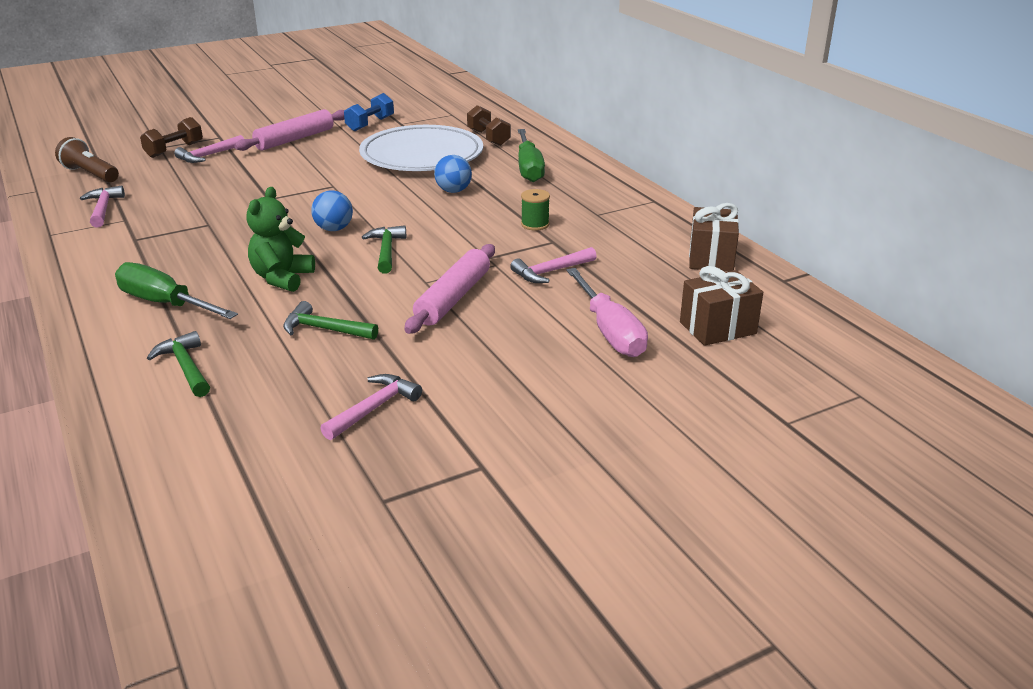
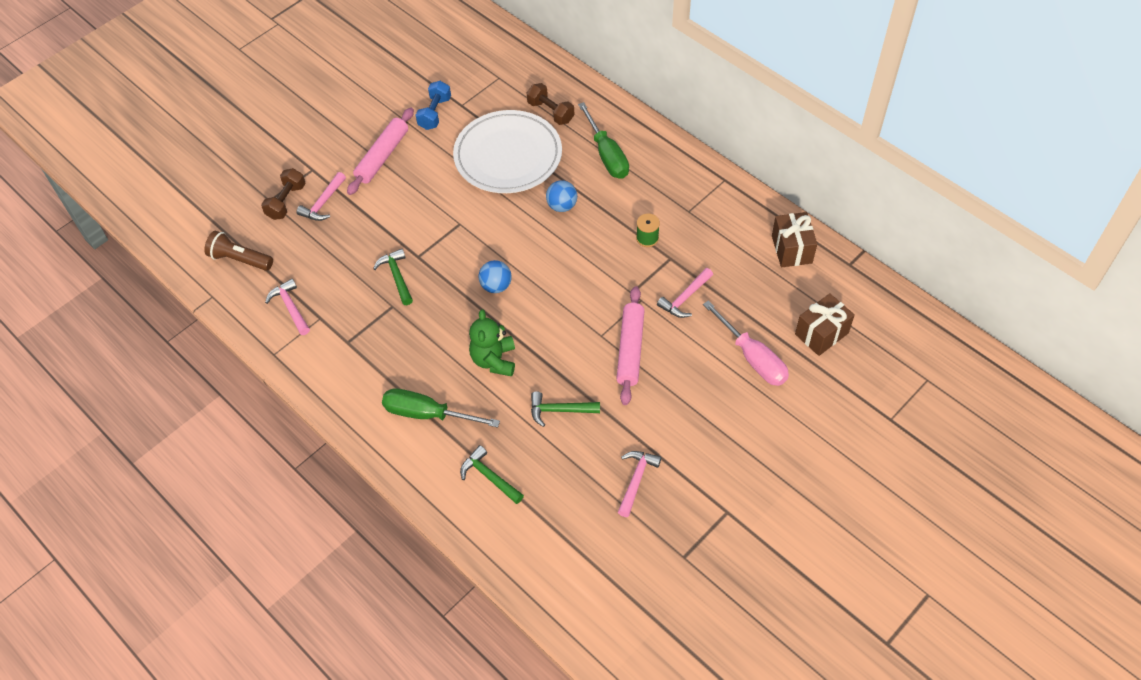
camera: 15 degrees left, 25 degrees up
green hammer [362,225,406,274] -> green hammer moved to [373,249,413,305]

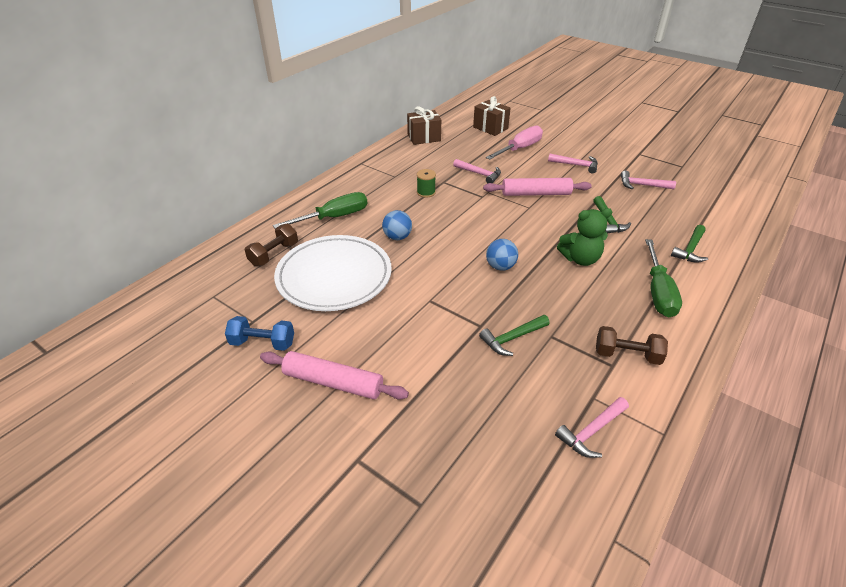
camera: 100 degrees left, 15 degrees down
brown flashlight [204,231,273,271] -> none
brown dumbbell [261,168,306,220] -> brown dumbbell moved to [596,326,668,365]
pink hammer [296,172,346,221] -> pink hammer moved to [548,154,598,173]

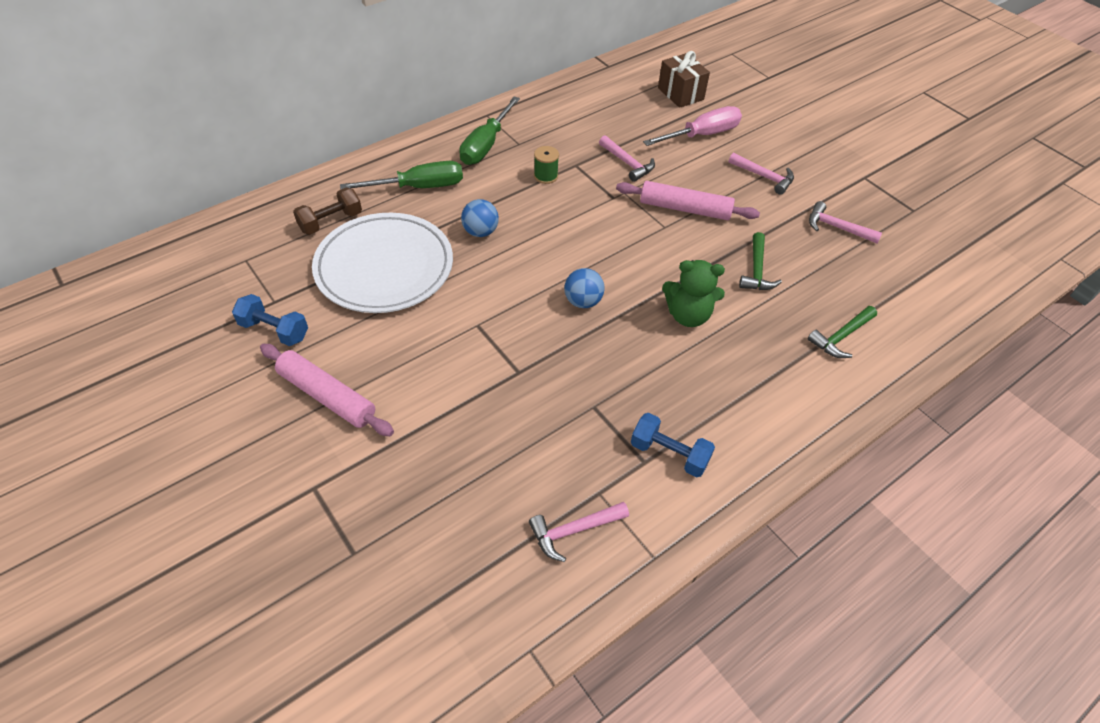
camera: 15 degrees right, 10 degrees up
brown gift [407,106,441,145] -> none
green hammer [479,315,550,356] -> none
brown dumbbell [596,326,668,365] -> blue dumbbell [631,413,715,477]
green screwdriver [645,239,682,318] -> green screwdriver moved to [459,96,520,165]

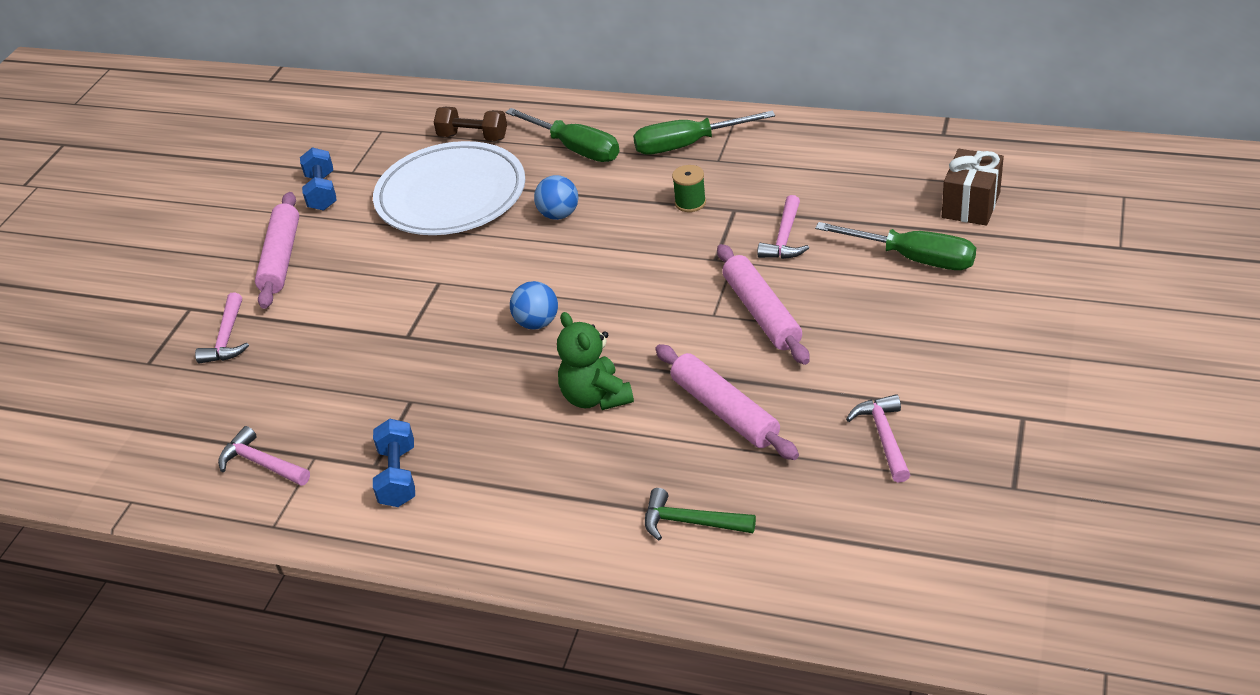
camera: 60 degrees right, 10 degrees down
pink screwdriver [643,106,742,146] -> green screwdriver [815,222,976,270]
pink hammer [728,153,794,195] -> pink hammer moved to [195,292,249,364]
green hammer [739,232,782,290] -> pink rolling pin [655,344,799,460]

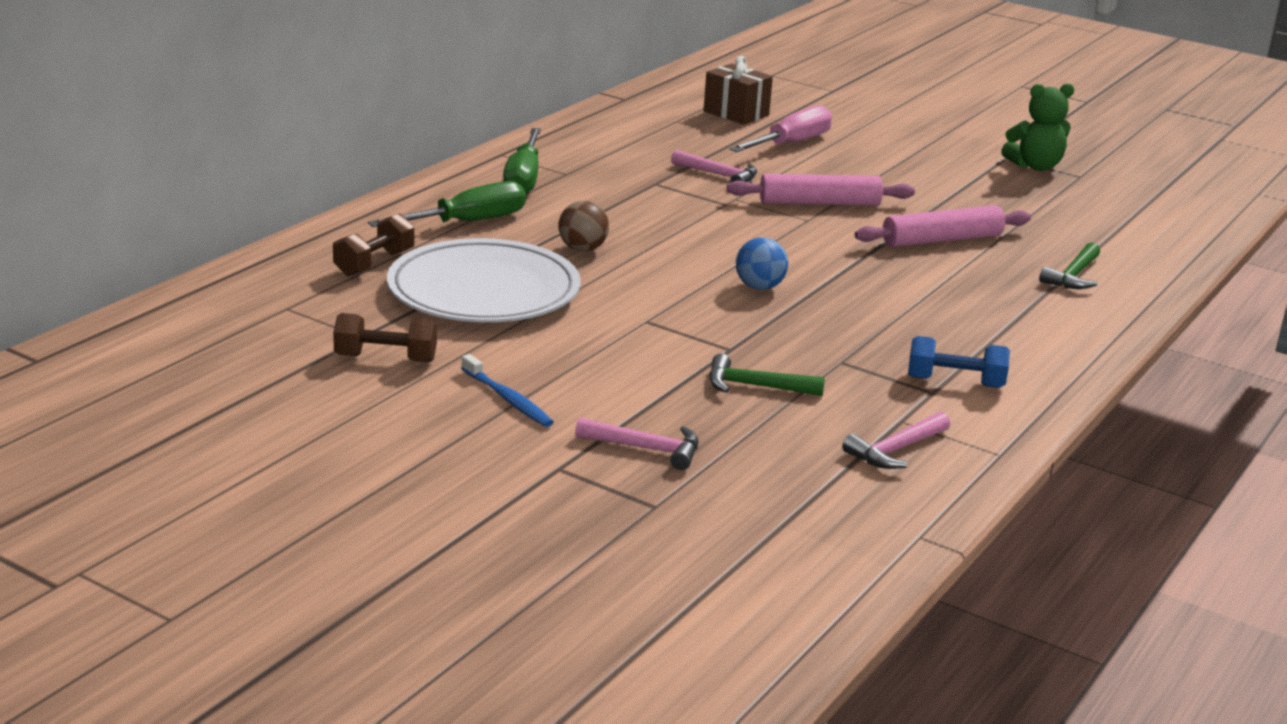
camera: 80 degrees left, 15 degrees down
pink rolling pin [255,192,299,309] -> blue toothbrush [461,354,554,427]
blue dumbbell [300,147,337,211] -> brown dumbbell [333,313,437,363]
blue ball [534,175,578,220] -> brown ball [559,201,609,251]
green teddy bear [557,312,634,410] -> green teddy bear moved to [1001,83,1074,171]
green spool [672,165,706,212] -> none
green screwdriver [815,222,976,270] -> pink screwdriver [729,105,832,152]
pink hammer [846,394,910,483] -> none
none -> green hammer [709,353,825,396]

